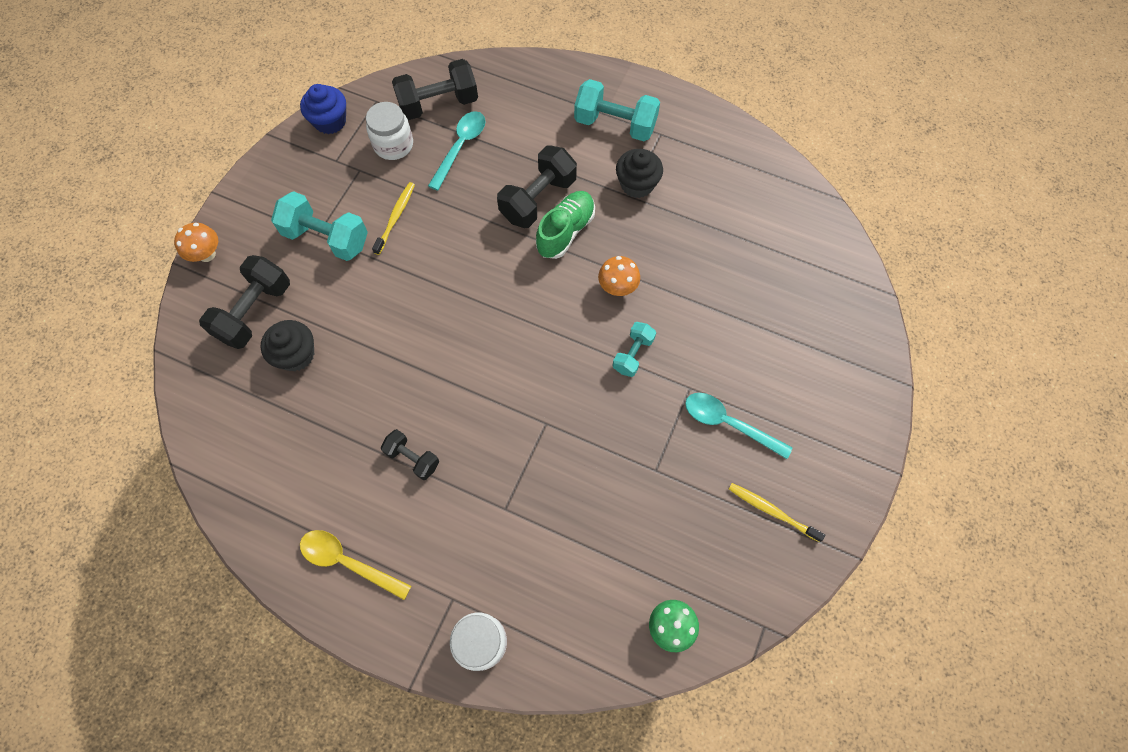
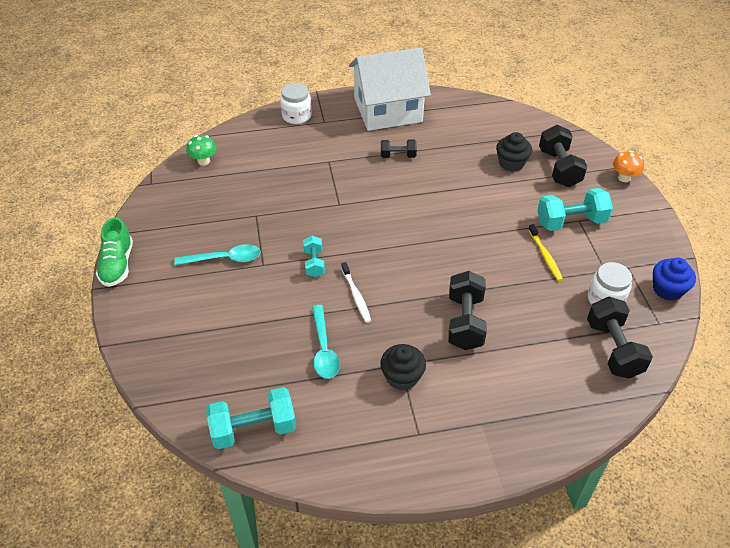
camera: 145 degrees right, 20 degrees down
yellow spoon [300,530,412,600] -> white house [349,47,431,131]
black dumbbell [392,59,478,120] -> black dumbbell turned 45 degrees counterclockwise [587,297,653,378]
turquoise spoon [428,111,486,191] -> turquoise spoon moved to [312,305,340,379]
green shoe [536,191,595,259] -> green shoe moved to [96,218,133,287]
turquoise dumbbell [574,79,660,141] -> turquoise dumbbell moved to [206,387,296,449]
orange mushroom [598,256,640,296] -> white toothbrush [341,262,371,323]
yellow toothbrush [729,483,825,542] -> none

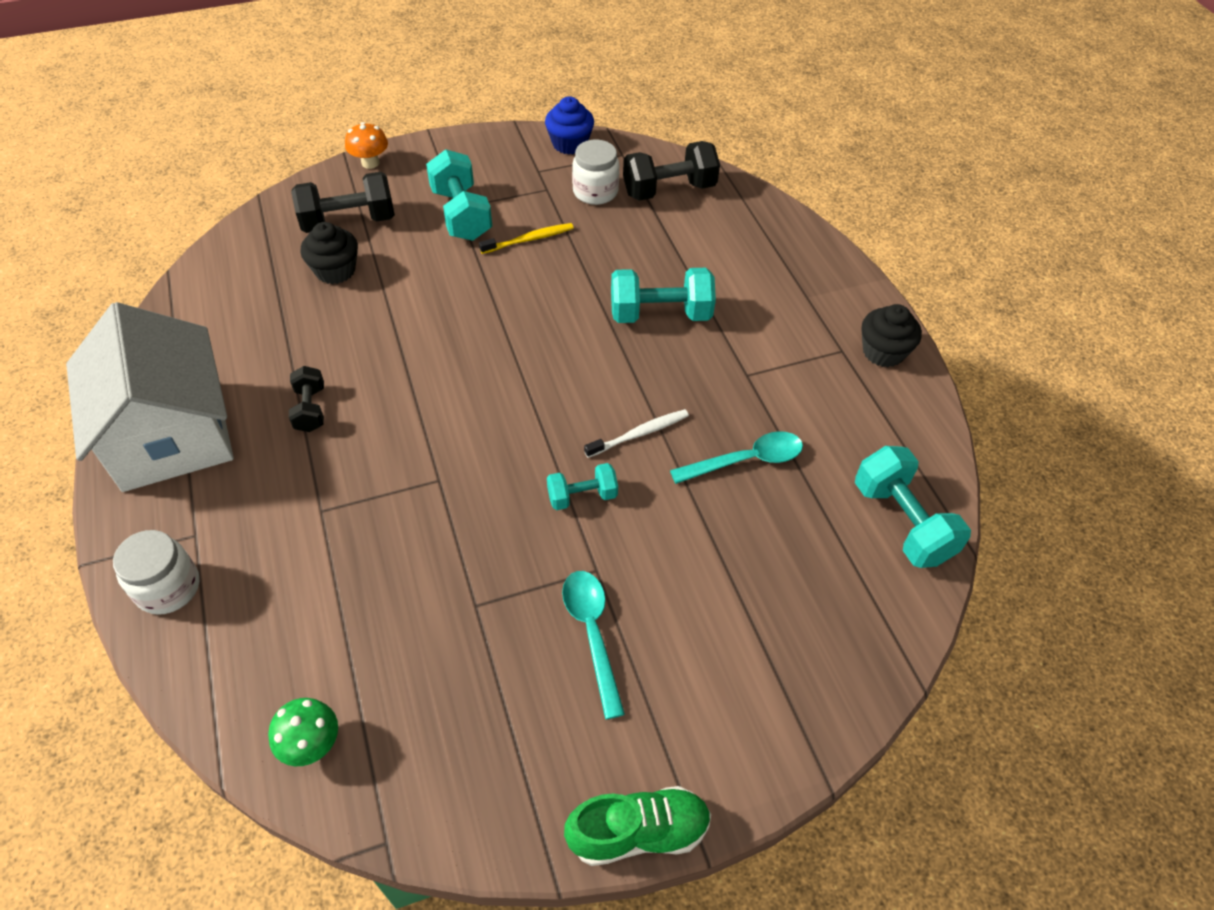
camera: 100 degrees left, 5 degrees up
black cupcake [380,344,426,391] -> black cupcake moved to [861,304,922,367]
black dumbbell [448,271,487,350] -> turquoise dumbbell [611,268,716,323]

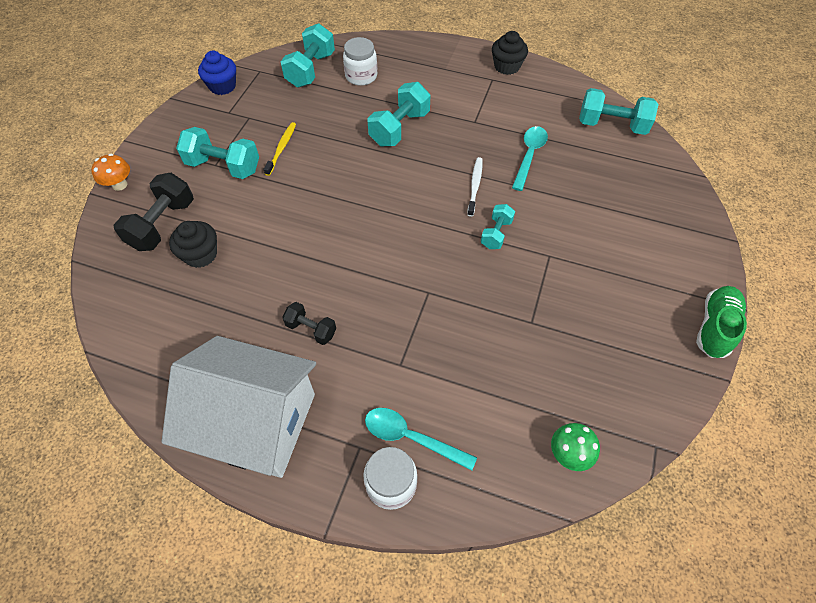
camera: 50 degrees left, 5 degrees up
turquoise spoon [562,571,625,719] -> turquoise spoon moved to [365,408,477,471]
white jar [572,139,620,205] -> white jar moved to [343,37,377,86]
black dumbbell [623,141,720,201] -> turquoise dumbbell [281,23,335,88]

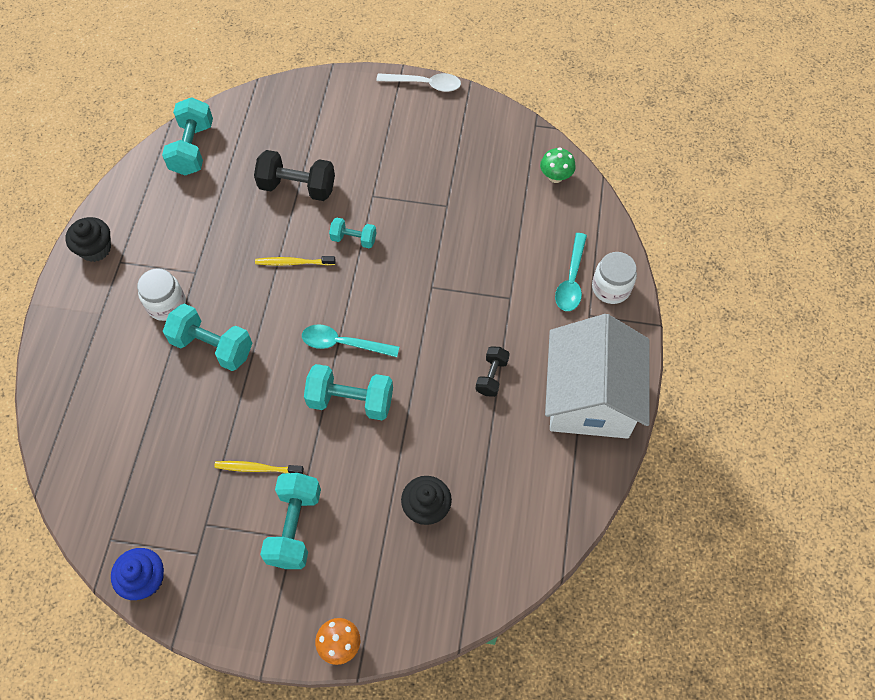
camera: 100 degrees left, 5 degrees up
black dumbbell [114,173,194,251] -> black dumbbell moved to [254,150,335,201]
turquoise dumbbell [281,23,335,88] -> turquoise dumbbell moved to [304,364,393,420]
white jar [343,37,377,86] -> white jar moved to [137,268,186,321]
white toothbrush [467,157,482,217] -> yellow toothbrush [255,256,336,266]
turquoise spoon [512,126,548,191] -> turquoise spoon moved to [302,324,399,357]
green shoe [696,286,747,358] -> white spoon [376,73,461,92]

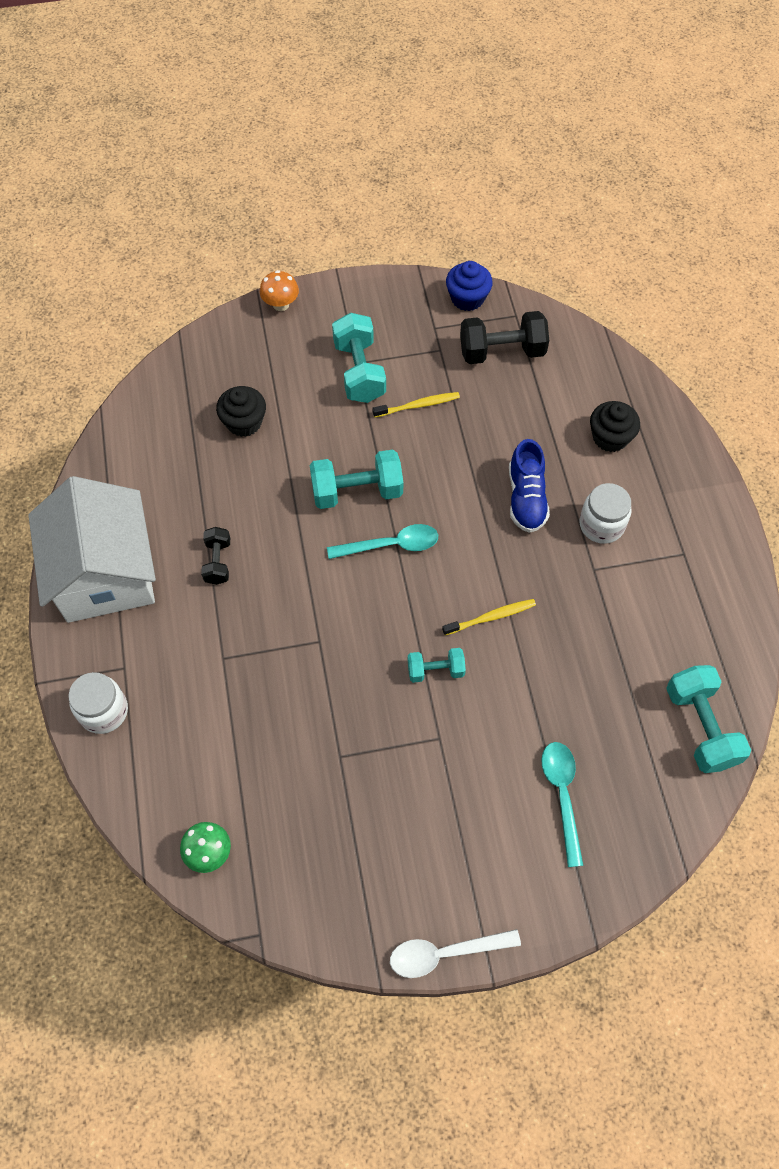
camera: 160 degrees right, 0 degrees up
black cupcake [65,217,111,262] -> black cupcake moved to [590,401,640,452]
turquoise dumbbell [163,304,252,371] -> blue shoe [509,439,550,533]
black dumbbell [254,150,335,201] -> black dumbbell moved to [460,311,549,364]
turquoise spoon [555,233,587,311] -> turquoise spoon moved to [541,742,583,867]

